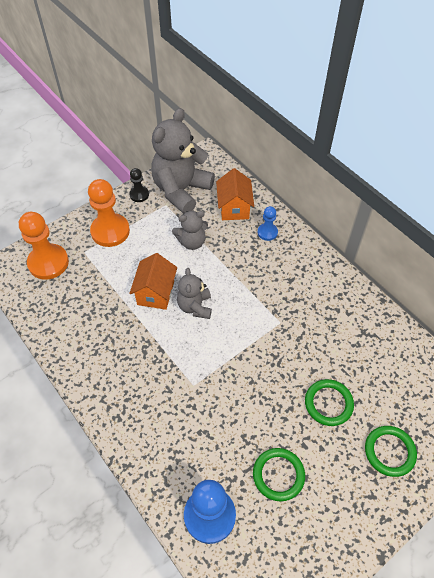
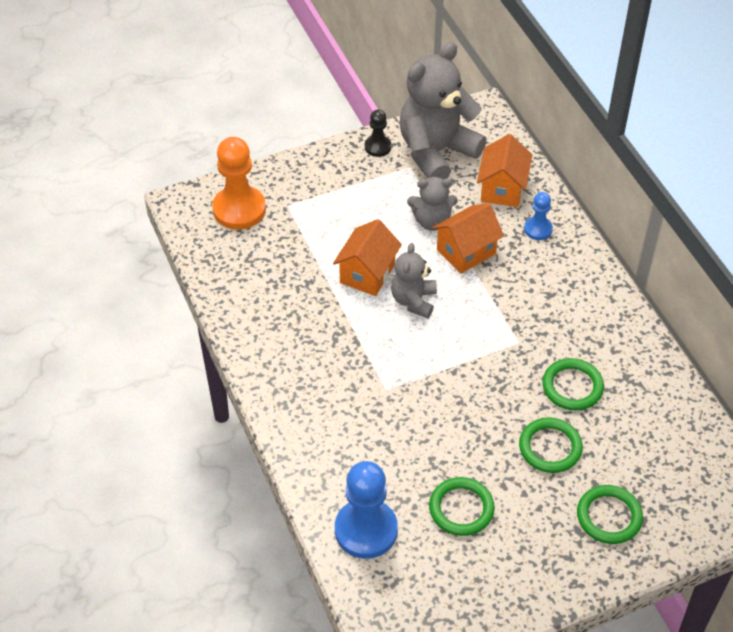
camera: 15 degrees right, 5 degrees down
orange pawn [88,179,130,247] -> none
none -> orange house [432,203,504,274]
none -> green ring [542,358,604,411]

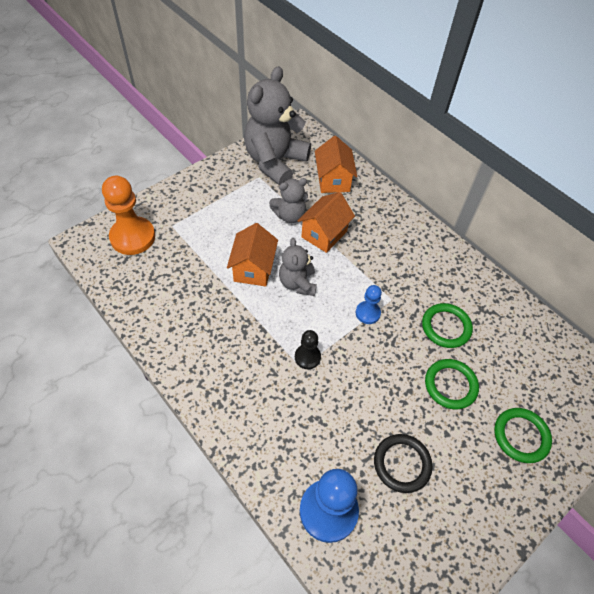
camera: 20 degrees left, 5 degrees up
black pawn [365,109,391,157] -> black pawn moved to [295,330,321,369]
green ring [429,477,495,536] -> black ring [374,434,432,493]
blue pawn [524,192,553,240] -> blue pawn moved to [356,285,382,324]

